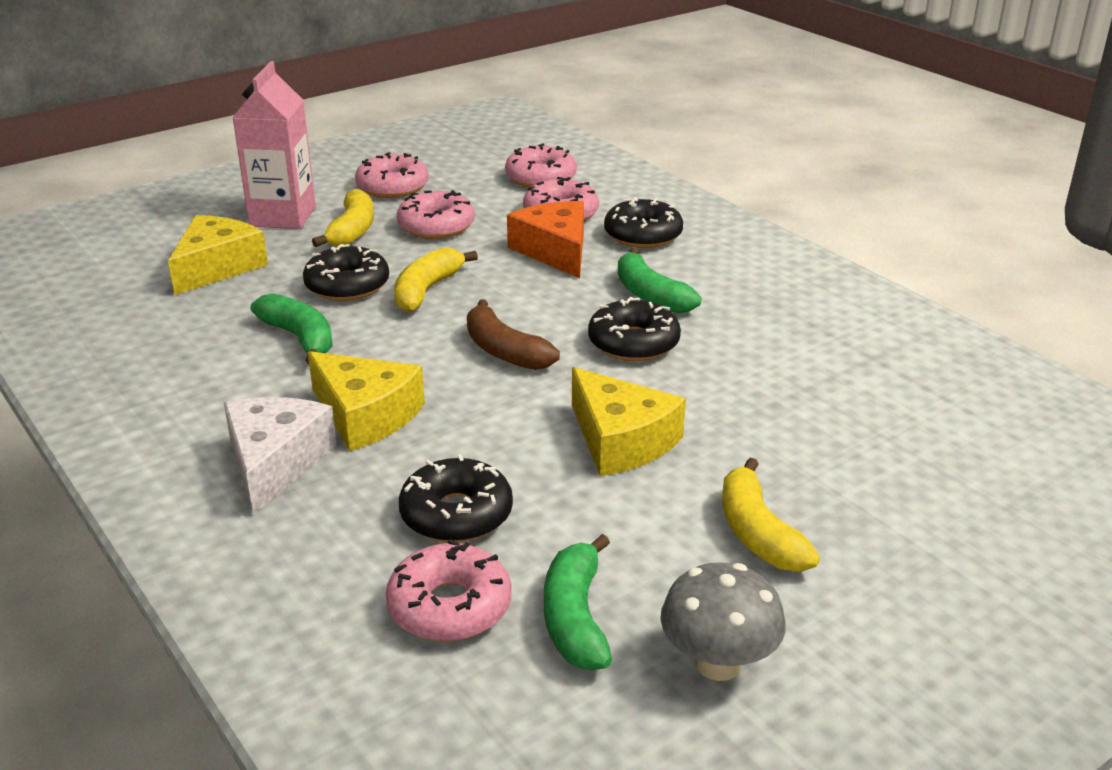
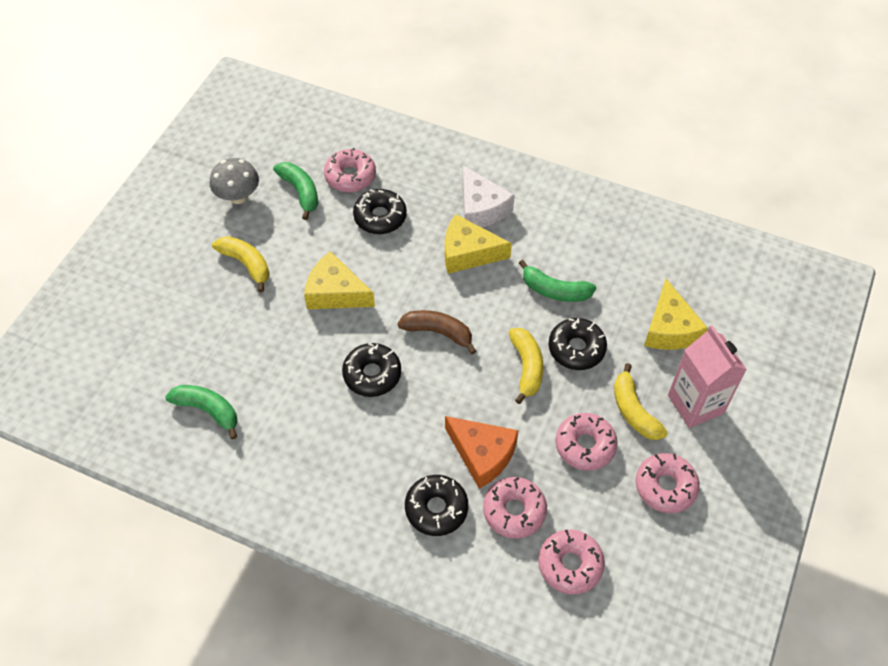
camera: 150 degrees right, 25 degrees up
green banana [618,248,701,313] -> green banana moved to [165,385,238,440]

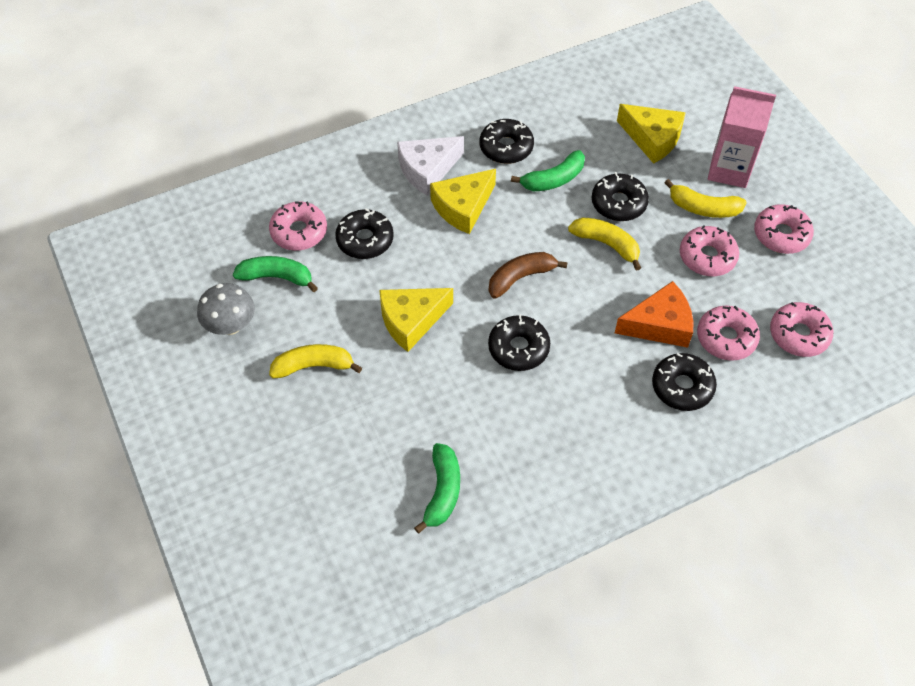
camera: 50 degrees left, 0 degrees up
green banana [165,385,238,440] -> green banana turned 120 degrees clockwise [414,443,460,533]
white cheese [462,165,514,227] -> white cheese turned 135 degrees clockwise [397,136,464,196]
none -> black donut [480,119,534,164]

